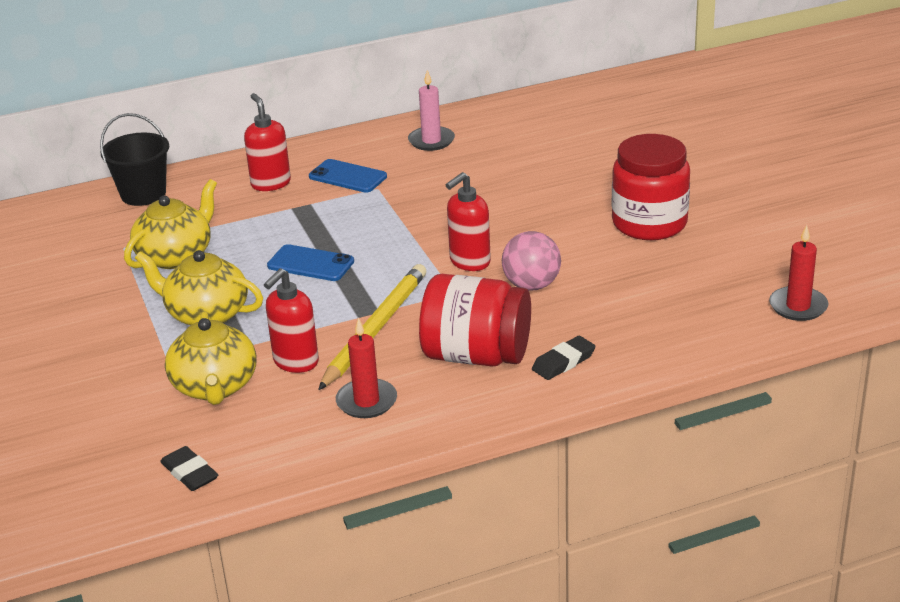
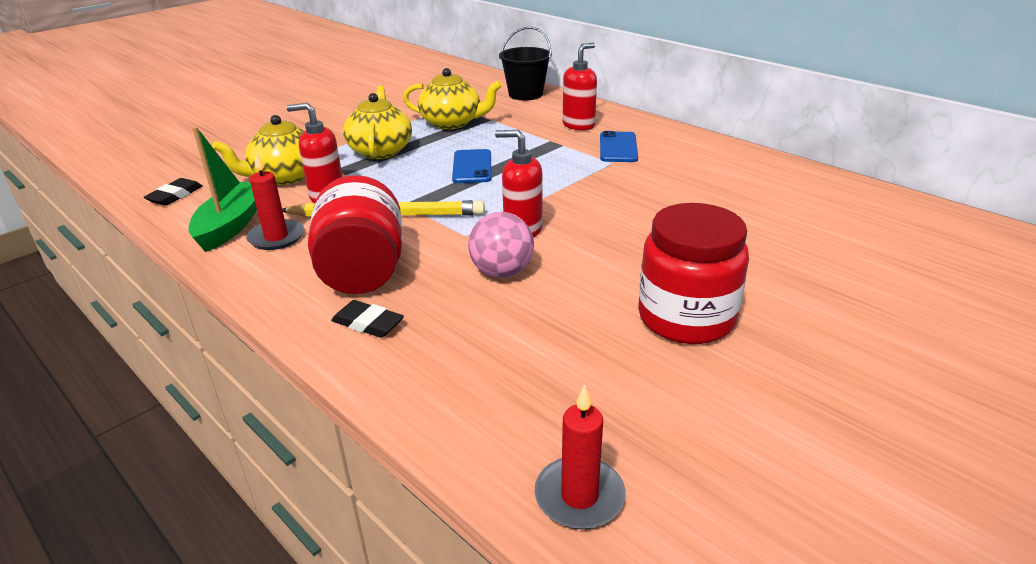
camera: 65 degrees right, 0 degrees up
pink candle [408,70,455,151] -> none
none -> green boat [188,127,257,252]

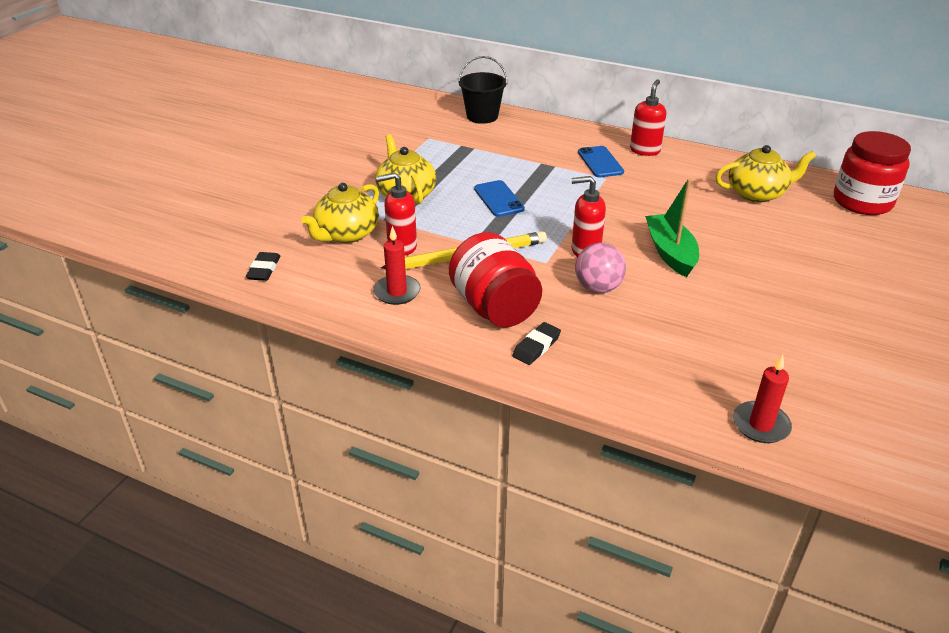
camera: 20 degrees left, 5 degrees up
green boat [188,127,257,252] -> green boat moved to [645,179,699,277]
black eraser [331,300,404,338] -> black eraser turned 60 degrees counterclockwise [512,322,561,365]
yellow teapot [403,68,502,129] -> yellow teapot moved to [715,145,816,203]
red soap dispenser [563,43,597,130] -> red soap dispenser moved to [630,79,666,156]
red jar [638,203,749,344] -> red jar moved to [834,131,911,215]

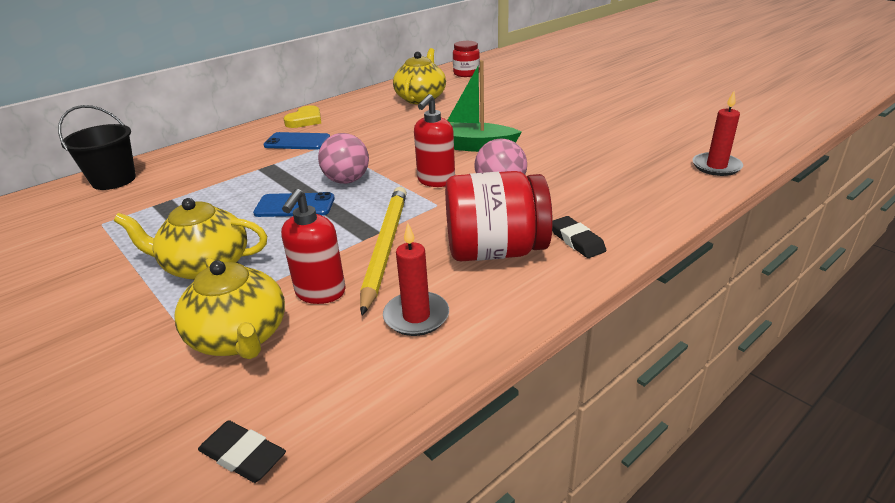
camera: 65 degrees left, 5 degrees down
red soap dispenser [630,79,666,156] -> yellow heart [284,105,321,128]
red jar [834,131,911,215] -> red jar [453,41,480,77], size x0.58
none -> pink ball [318,133,369,184]

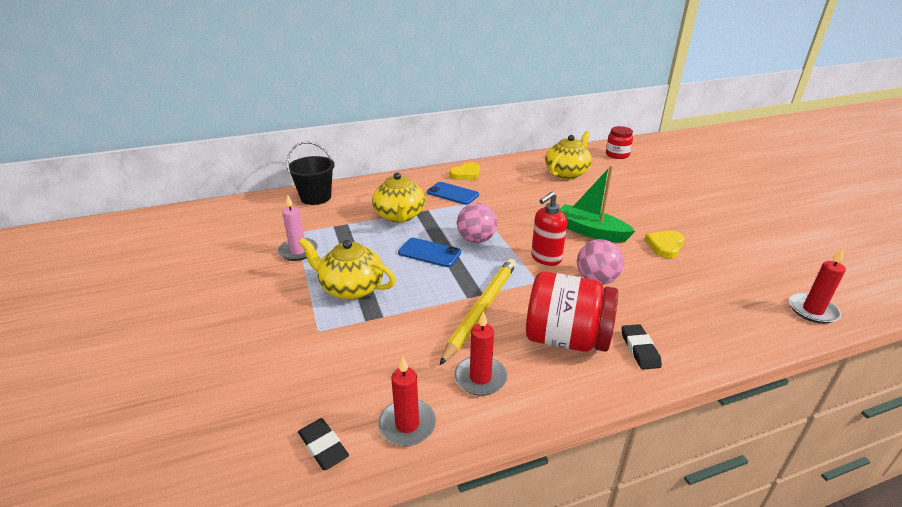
camera: 20 degrees right, 0 degrees up
yellow teapot [174,258,285,359] -> yellow teapot moved to [372,173,425,223]
red soap dispenser [281,189,345,304] -> none
none -> pink candle [278,194,318,261]
none -> red candle [378,356,436,446]
none -> yellow heart [645,230,685,258]

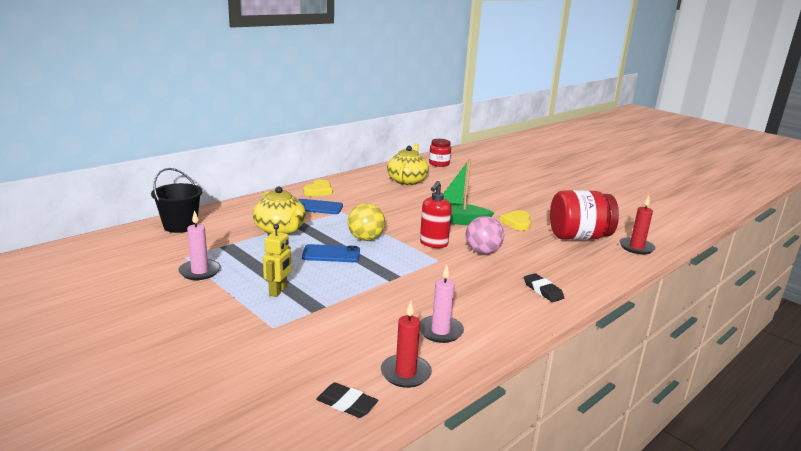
camera: 25 degrees left, 10 degrees down
yellow teapot [299,238,395,300] -> yellow robot [263,224,291,297]
yellow pencil [440,259,516,365] -> none
red candle [454,311,507,396] -> pink candle [420,265,464,343]
pink ball [457,203,497,243] -> yellow ball [348,203,385,241]
red jar [526,271,618,352] -> red jar moved to [550,190,619,240]

